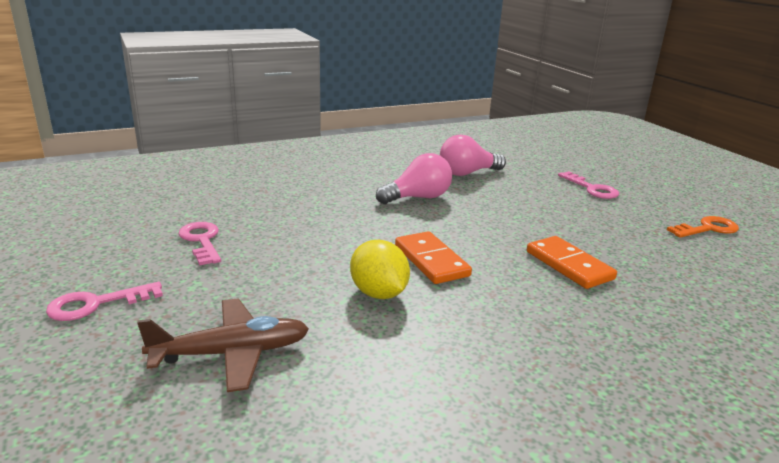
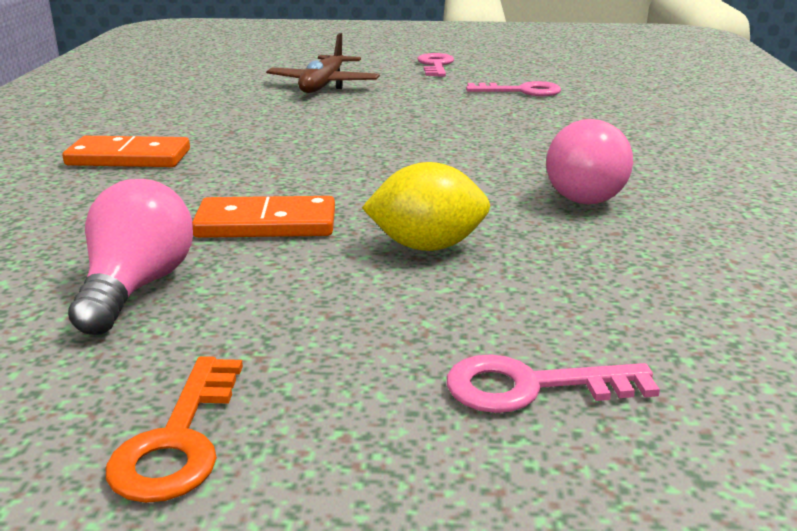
camera: 120 degrees right, 0 degrees up
yellow lemon [350,240,410,299] -> yellow lemon moved to [362,162,490,251]
orange domino [395,231,472,284] -> orange domino moved to [62,136,190,167]
pink light bulb [440,135,506,176] -> pink light bulb moved to [68,179,193,335]

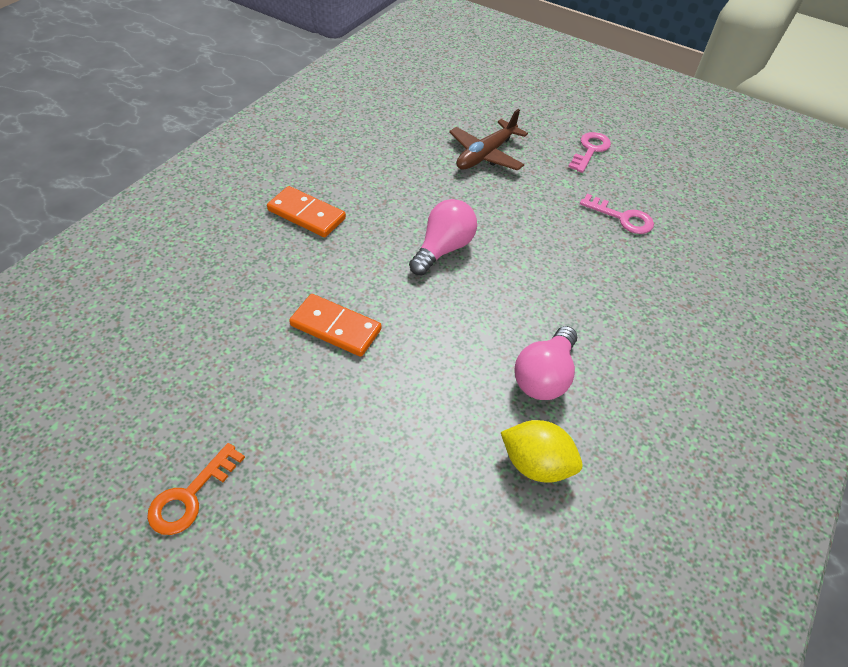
camera: 25 degrees right, 25 degrees up
pink light bulb [68,179,193,335] -> pink light bulb moved to [409,199,477,275]
yellow lemon [362,162,490,251] -> yellow lemon moved to [501,420,583,483]
pink key [447,355,660,413] -> none

